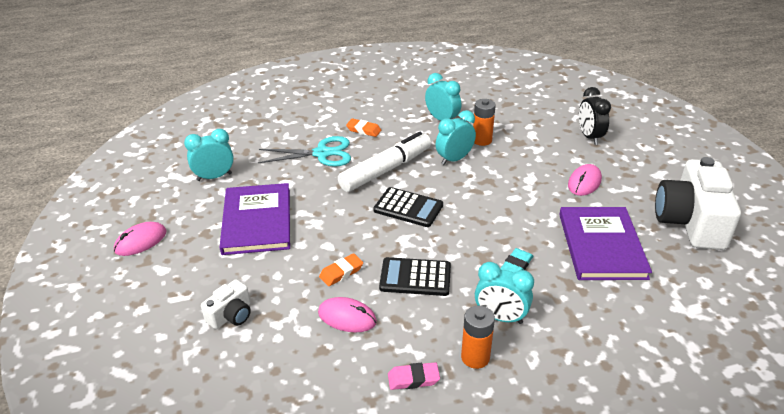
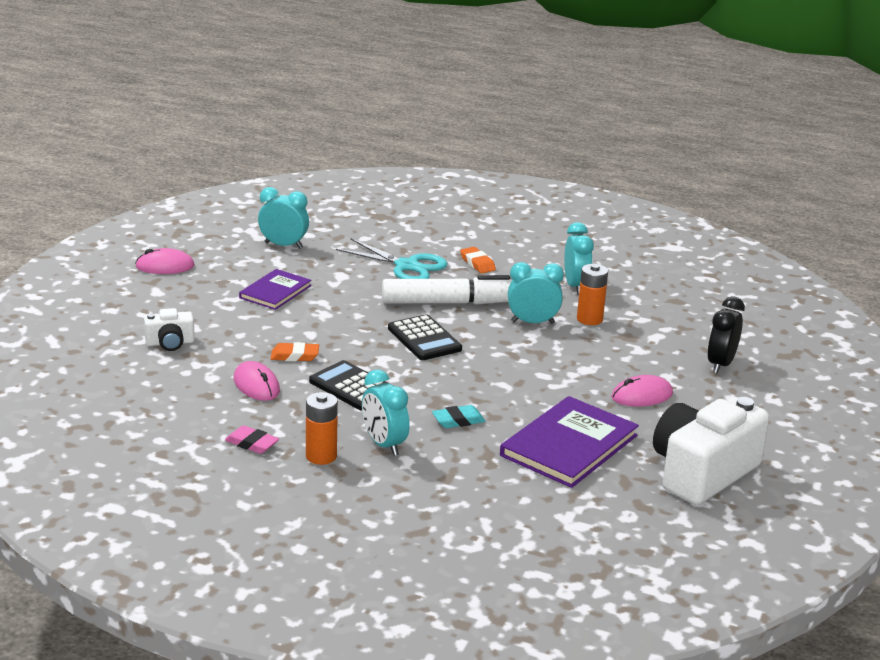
camera: 35 degrees right, 10 degrees down
purple book [219,183,290,255] -> purple book [239,269,311,310], size x0.60

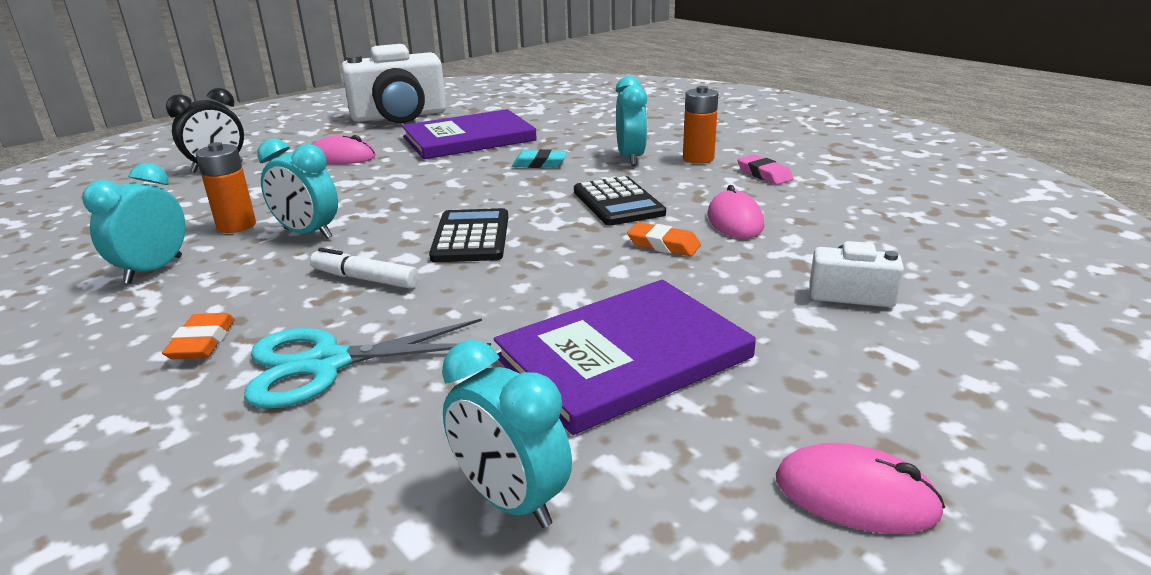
camera: 150 degrees left, 0 degrees up
purple book [239,269,311,310] -> purple book [494,279,756,435], size x1.67
turquoise scissors [336,238,447,279] -> turquoise scissors turned 75 degrees counterclockwise [244,318,491,408]
white marker [382,275,512,305] -> white marker [310,248,419,289], size x0.52

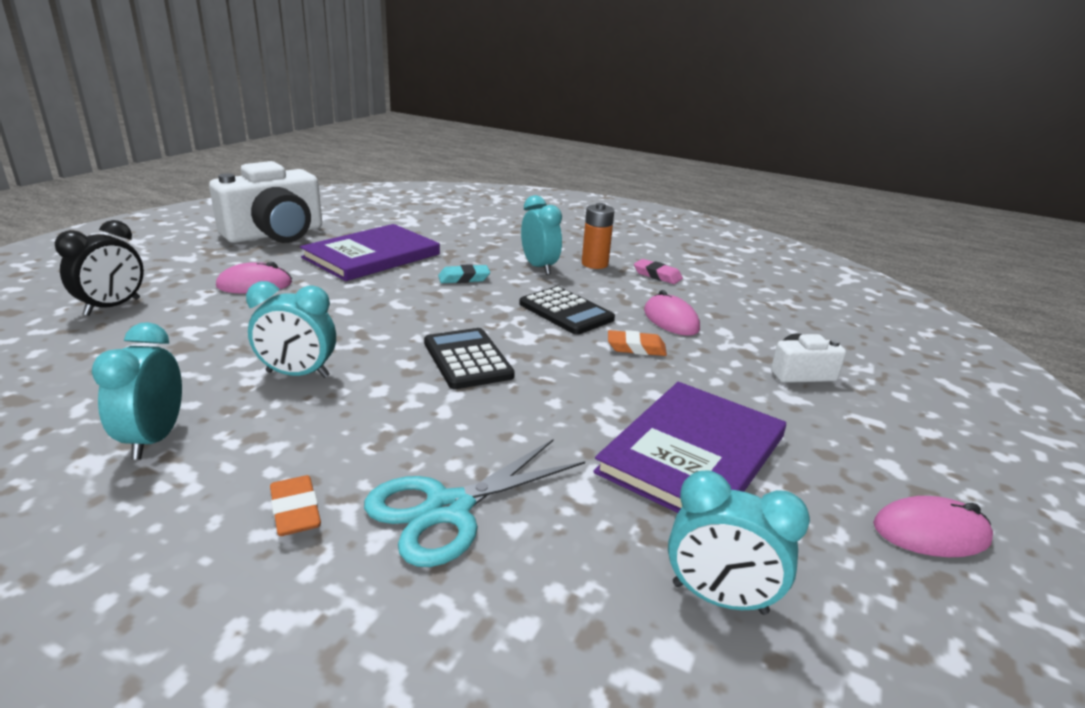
camera: 25 degrees left, 0 degrees up
orange battery [196,142,256,233] -> none
white marker [310,248,419,289] -> none

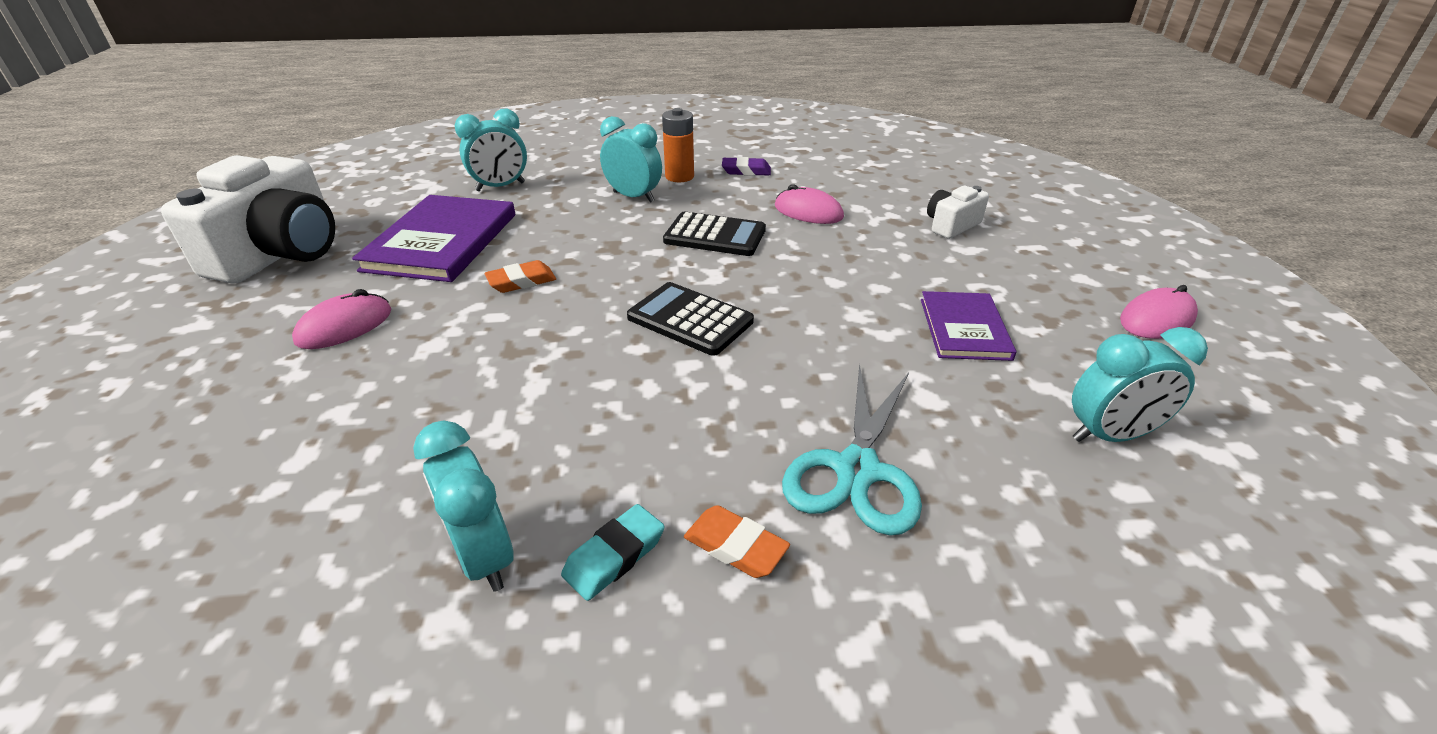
camera: 30 degrees left, 10 degrees up
black clock [55,220,144,316] -> none
turquoise clock [246,281,336,378] -> turquoise clock moved to [455,108,527,191]
turquoise eraser [438,264,490,283] -> turquoise eraser moved to [561,504,665,601]
purple book [593,382,786,513] -> purple book [921,291,1016,361], size x0.60
orange eraser [608,330,667,356] -> orange eraser moved to [485,260,556,293]
pink eraser [634,259,683,284] -> purple eraser [722,157,771,176]

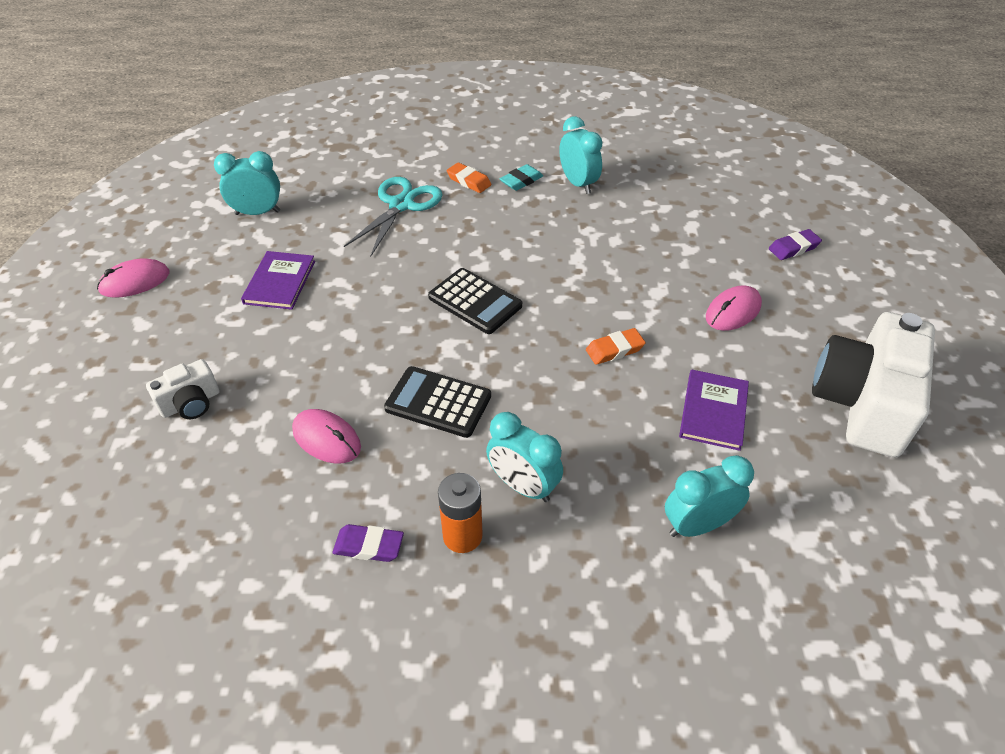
camera: 175 degrees left, 10 degrees up
purple book [352,195,515,282] -> purple book [679,370,749,451], size x0.60
none -> purple eraser [769,229,822,260]

